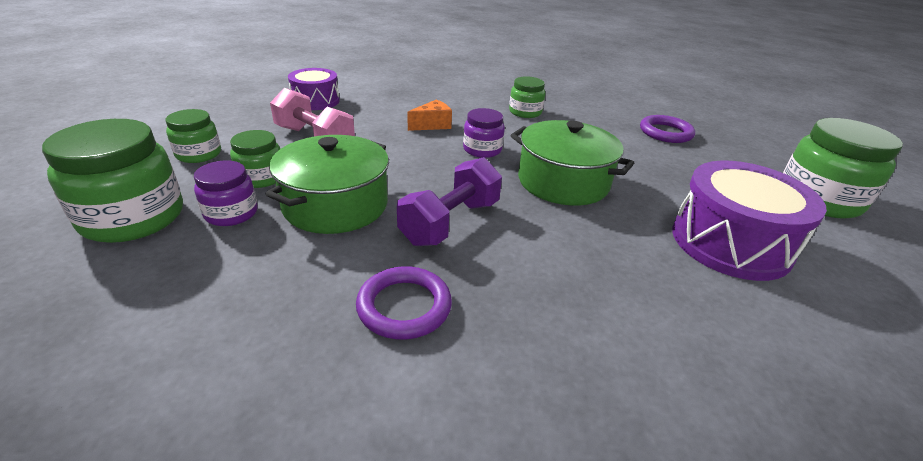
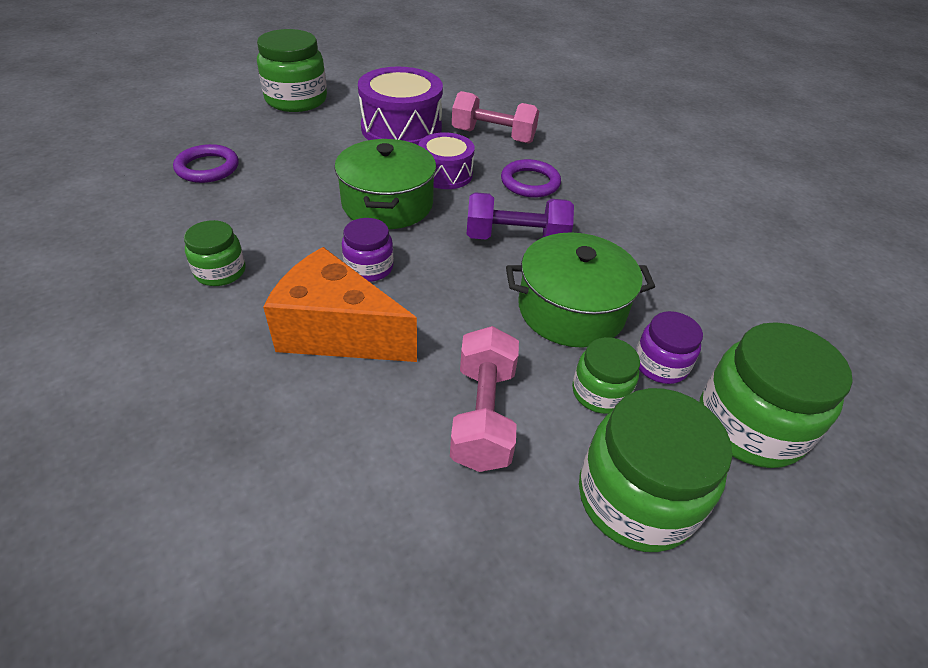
camera: 125 degrees left, 10 degrees up
green jar [166,109,221,163] -> green jar [579,388,732,552], size x1.78
purple drum [288,68,340,110] -> purple drum moved to [419,132,475,189]
purple ring [356,266,452,339] -> purple ring moved to [501,159,561,198]
orange cheese [407,100,452,131] -> orange cheese [263,247,417,362], size x2.10
none -> pink dumbbell [452,91,539,144]

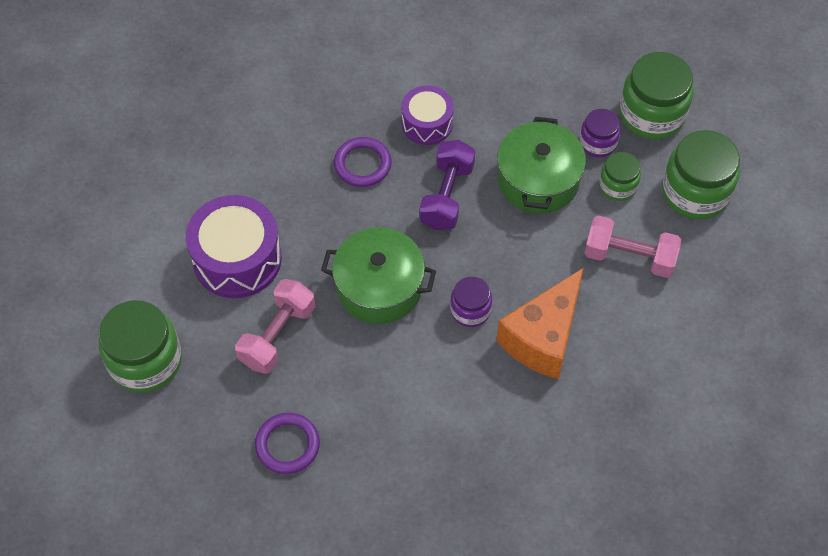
camera: 75 degrees left, 15 degrees up
green jar [184,220,246,286] -> none
purple drum [419,132,475,189] -> purple drum moved to [401,85,454,145]
pink dumbbell [452,91,539,144] -> pink dumbbell moved to [235,279,315,374]

